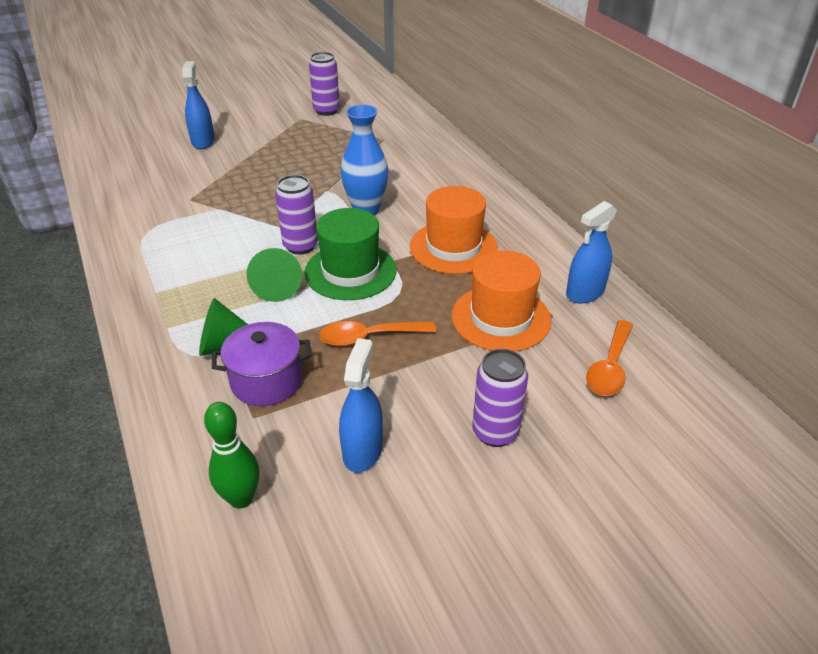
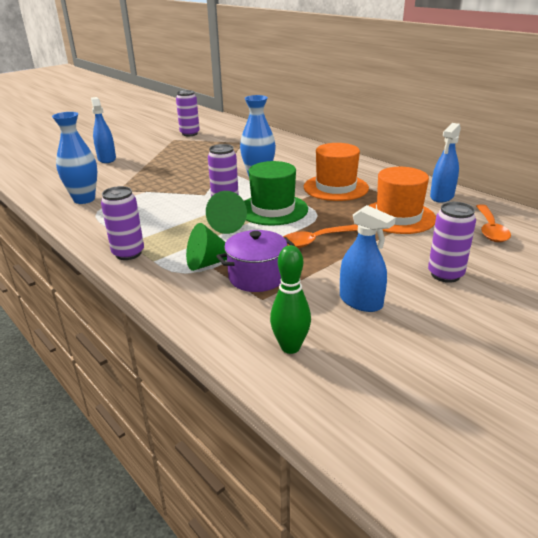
camera: 15 degrees left, 10 degrees down
blue spray bottle [339,338,383,473] -> blue spray bottle turned 135 degrees clockwise [340,205,396,312]
none -> blue vase [52,112,97,204]
none -> purple can [101,186,144,260]

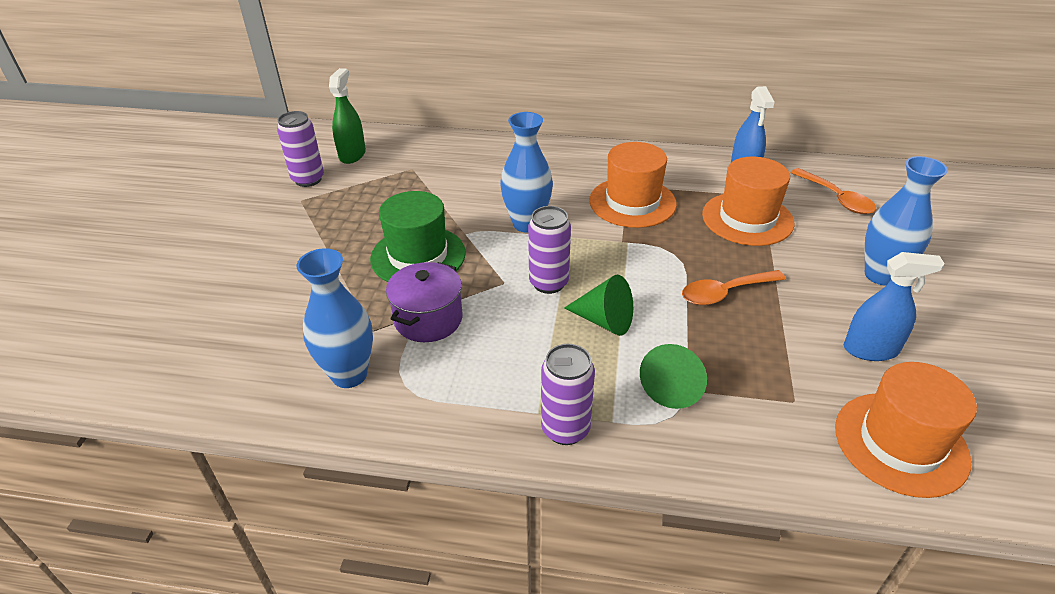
camera: 40 degrees left, 10 degrees up
blue spray bottle [91,97,116,163] -> none
purple pot [217,230,295,292] -> purple pot moved to [386,262,462,342]
green hat [244,161,308,226] -> green hat moved to [370,191,466,282]
green bowling pin [270,245,311,354] -> orange hat [835,362,977,498]
orange spoon [283,225,358,248] -> orange spoon turned 45 degrees clockwise [682,270,786,305]
purple can [428,202,476,283] -> blue vase [865,156,948,285]
none -> green spray bottle [329,68,366,164]

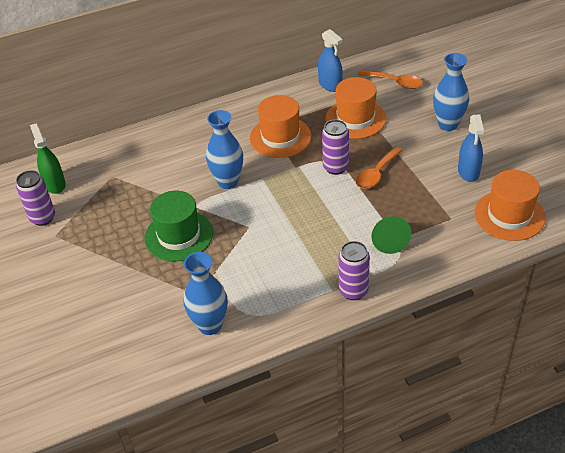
camera: 30 degrees left, 5 degrees up
purple pot [386,262,462,342] -> none
purple can [528,206,571,294] -> purple can moved to [322,120,349,175]
green cone [564,275,633,336] -> none
blue spray bottle [844,252,945,361] -> blue spray bottle turned 120 degrees clockwise [458,114,484,182]

